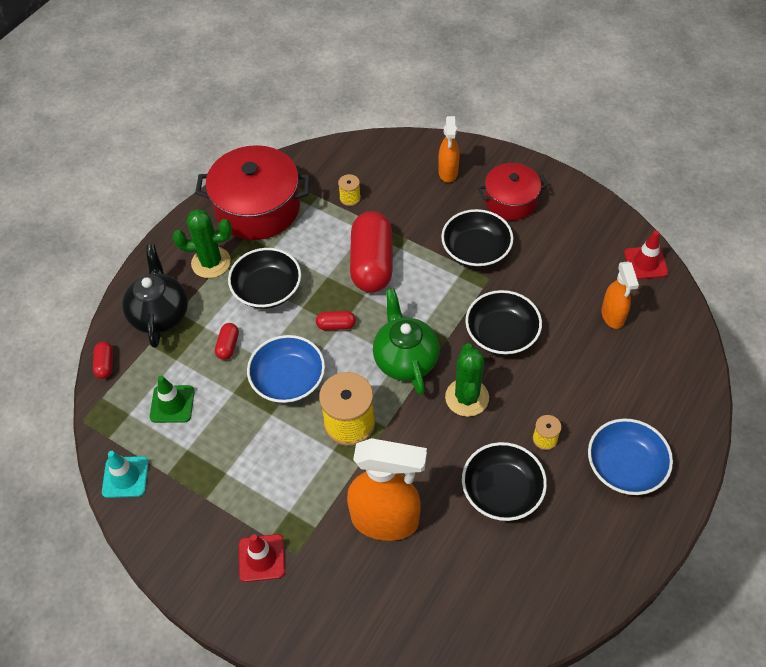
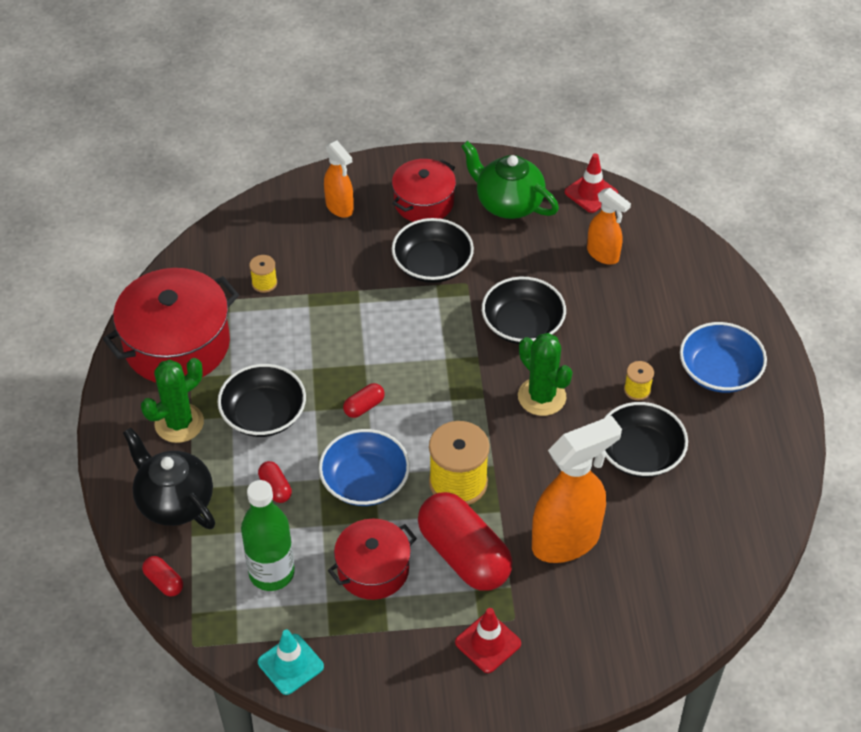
camera: 40 degrees left, 5 degrees down
green traffic cone [150,376,195,423] -> green bottle [241,480,295,591]
red capsule [350,211,393,293] -> red capsule moved to [418,492,513,591]
green teapot [373,288,440,395] -> green teapot moved to [461,141,559,219]
none -> red pot [328,519,417,600]

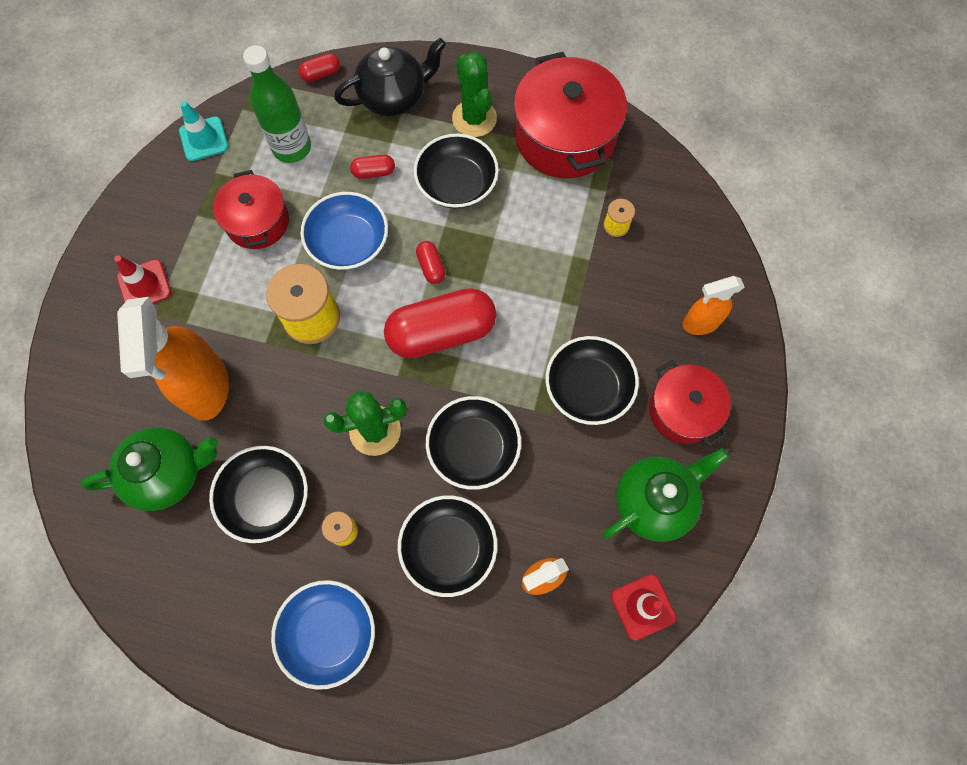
camera: 110 degrees right, 20 degrees up
red capsule [418,492,513,591] -> red capsule moved to [384,288,496,358]
none -> green teapot [80,427,218,511]
none -> black bowl [397,495,497,597]

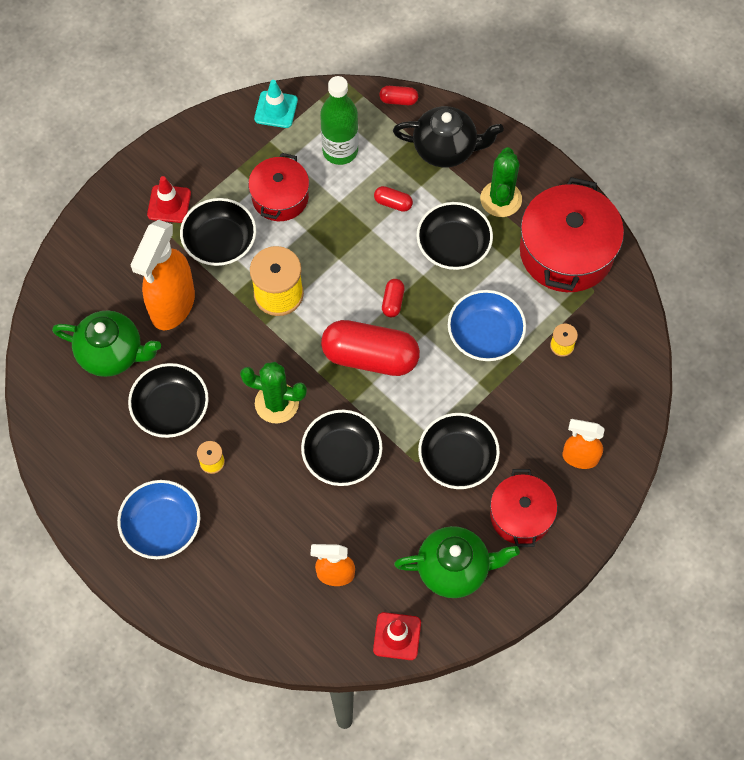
camera: 30 degrees right, 5 degrees down
blue bowl [301,192,388,270] -> blue bowl moved to [448,290,526,361]
black bowl [397,495,497,597] -> black bowl moved to [180,198,256,266]

